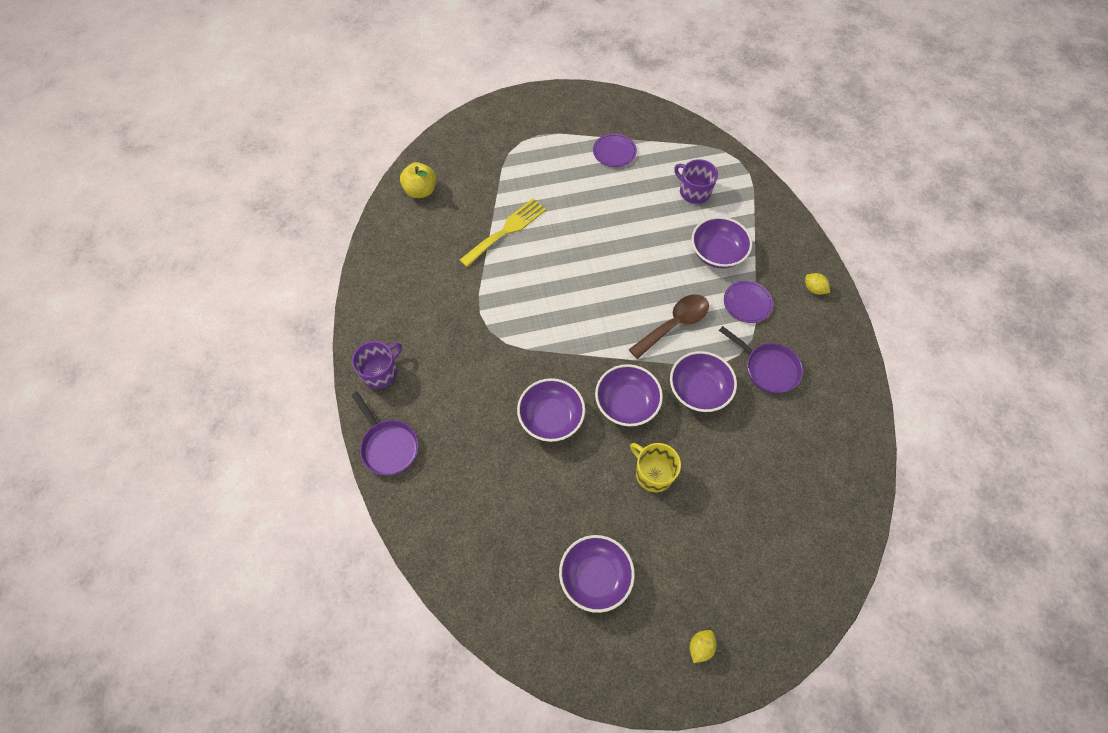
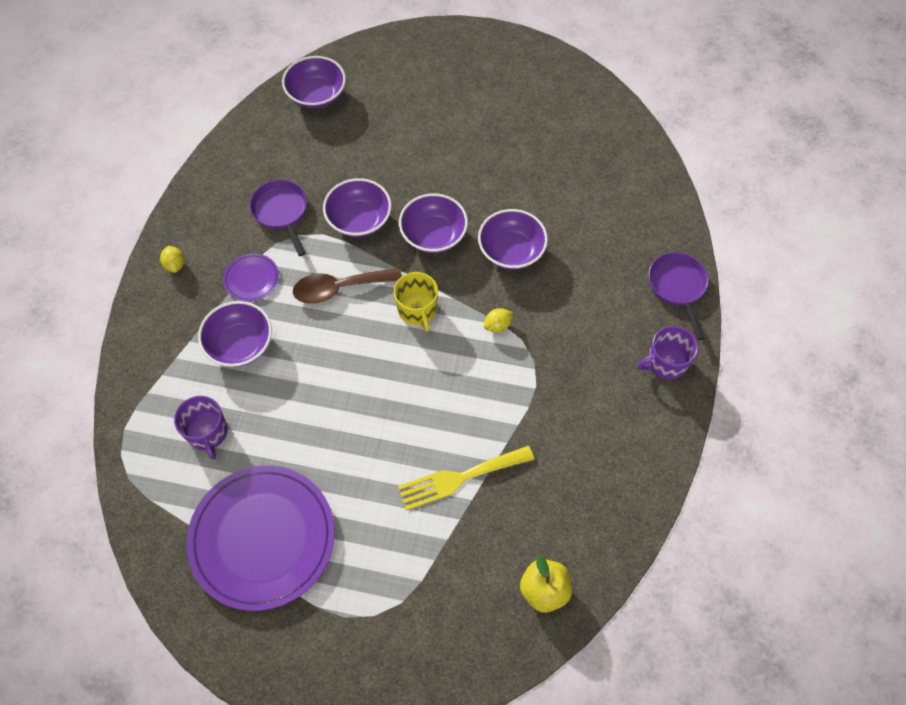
camera: 155 degrees left, 0 degrees up
purple bowl [559,535,635,613] -> purple bowl moved to [282,56,346,109]
purple plate [593,133,637,167] -> purple plate [186,466,335,611], size x2.30
yellow mug [630,443,681,492] -> yellow mug moved to [394,272,438,332]
yellow lemon [690,630,717,663] -> yellow lemon moved to [484,308,513,333]

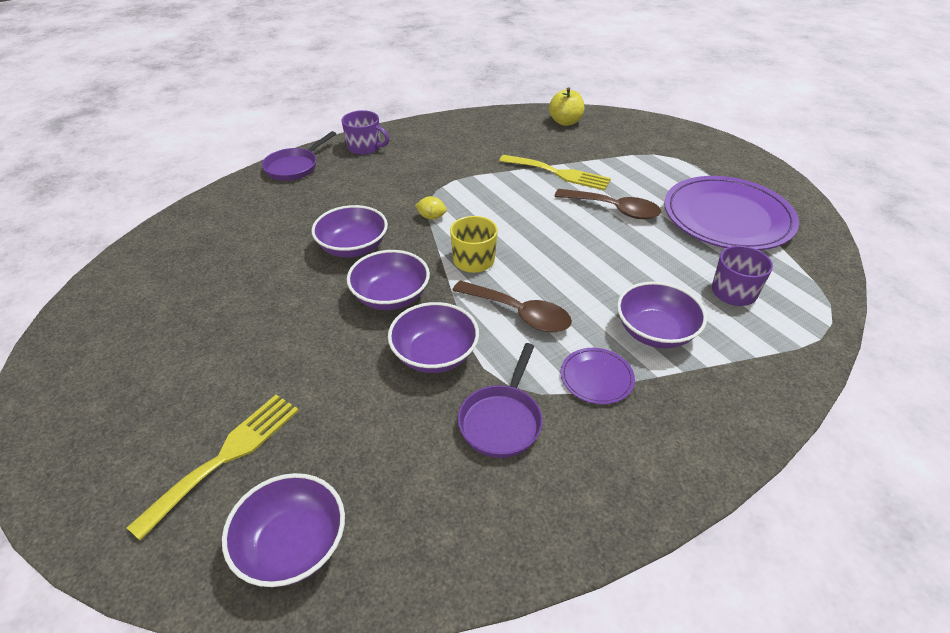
camera: 135 degrees left, 20 degrees down
yellow lemon [160,246,184,273] -> none
none -> yellow fork [127,395,299,541]
none -> brown spoon [555,189,661,219]

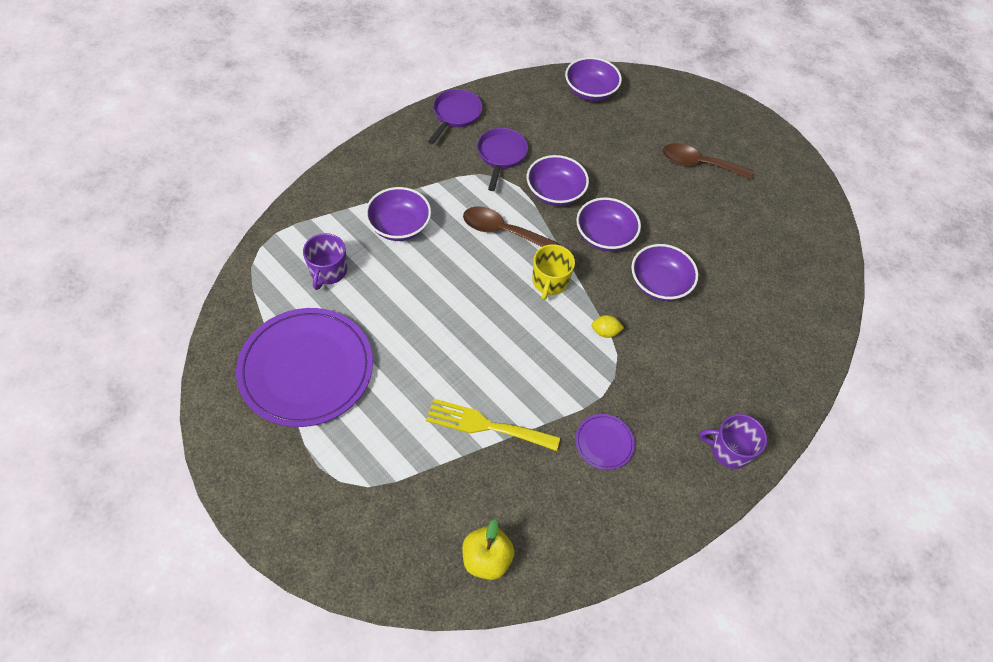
camera: 165 degrees right, 15 degrees up
yellow fork [127,395,299,541] -> none
purple pan [262,131,336,181] -> purple pan moved to [428,89,482,144]
brown spoon [555,189,661,219] -> brown spoon moved to [663,143,754,179]
purple plate [561,348,635,404] -> purple plate moved to [575,414,635,470]

